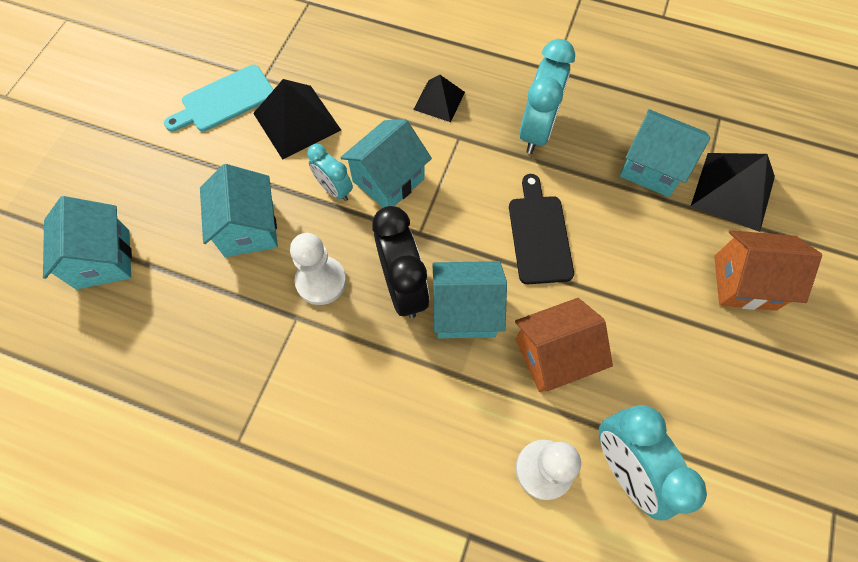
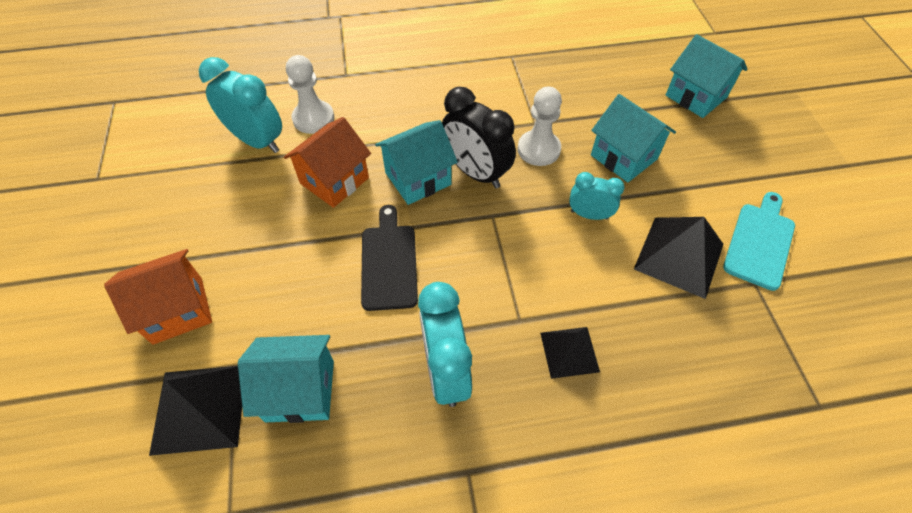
camera: 150 degrees right, 10 degrees down
turquoise house [340,119,432,208] -> none
black cutting board [509,174,574,284] -> black cutting board turned 150 degrees counterclockwise [361,205,418,311]

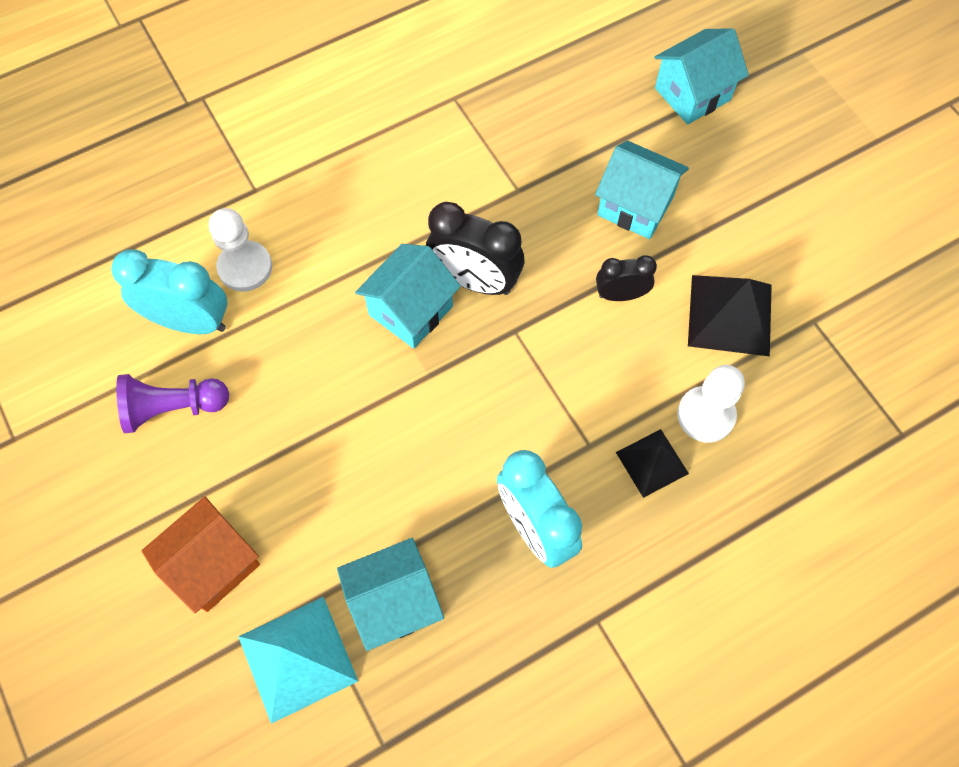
camera: 20 degrees left, 10 degrees up
black pyramid [149,366,242,456] -> turquoise pyramid [238,597,358,724]
orange house [284,117,371,208] -> none
black cutting board [361,205,418,311] -> none
white pawn [518,86,562,166] -> white pawn moved to [677,365,745,443]
turquoise clock [569,172,624,220] -> black clock [596,255,657,301]
turquoise house [666,34,748,118] -> turquoise house turned 60 degrees counterclockwise [654,28,749,125]
turquoise cutting board [723,192,795,291] -> none
none -> purple pawn [116,374,229,433]

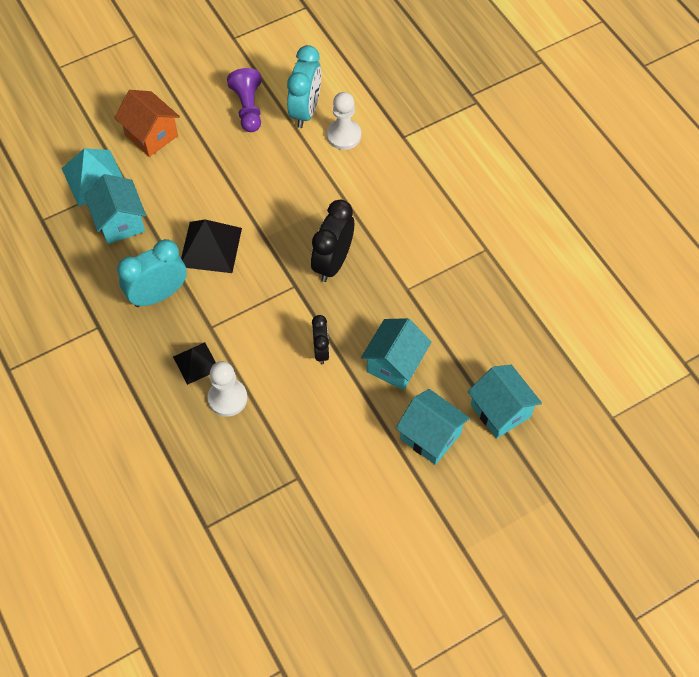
camera: 90 degrees right, 5 degrees down
turquoise house [355,244,461,349] -> turquoise house moved to [396,389,470,465]
black pyramid [688,275,772,356] -> black pyramid moved to [181,219,242,273]

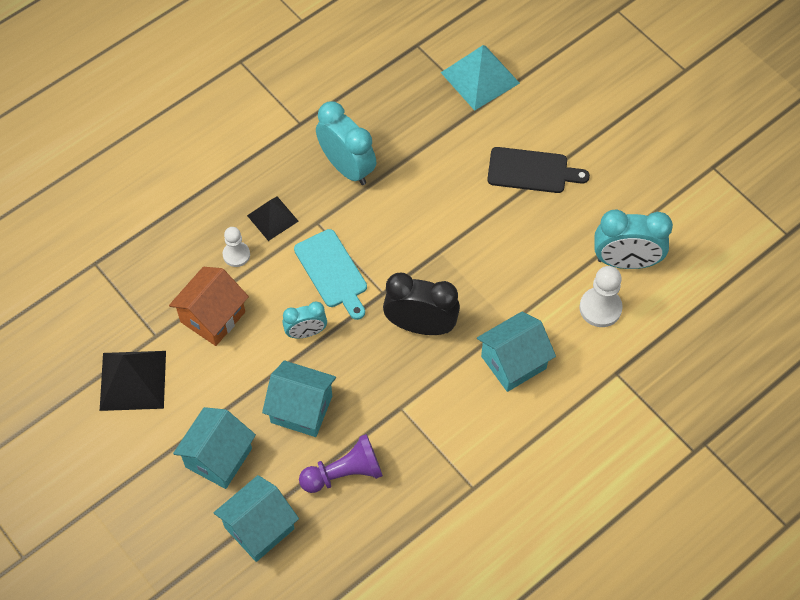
camera: 80 degrees right, 0 degrees up
turquoise house [84,174,146,244] -> turquoise house moved to [477,311,556,392]
orange house [114,90,180,157] -> orange house moved to [169,267,249,346]
black pyramid [181,219,242,273] -> black pyramid moved to [100,351,166,411]
white pawn [207,361,247,417] -> white pawn [223,227,250,267], size x0.66
purple pawn [227,68,262,132] -> purple pawn moved to [299,434,383,493]
black clock [312,315,329,364] -> turquoise clock [282,302,327,338]
none -> turquoise cutting board [294,229,367,320]
none -> black cutting board [487,147,590,193]

